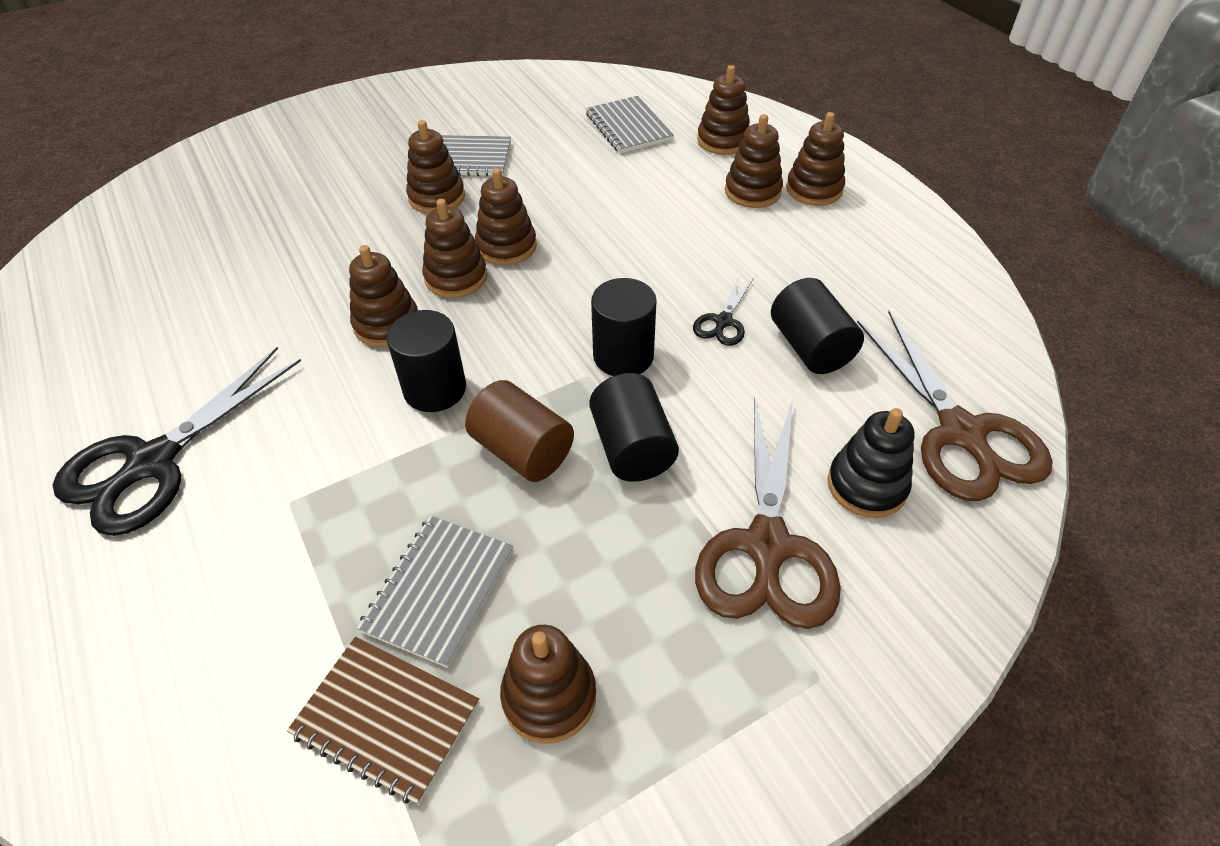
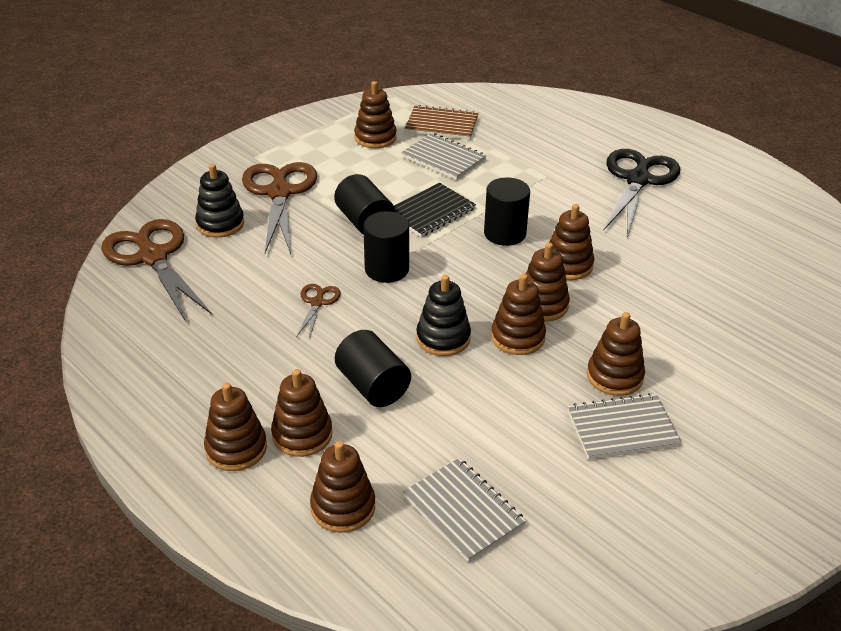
camera: 165 degrees right, 10 degrees down
grey notebook [357,516,513,668] -> grey notebook turned 60 degrees counterclockwise [401,133,487,180]
brown cylinder [465,380,574,482] -> black notebook [394,183,476,237]
black scissors [693,276,753,346] -> brown scissors [296,284,341,339]
black cylinder [771,278,864,374] -> black cylinder moved to [335,330,411,407]
none -> black stacking toy [416,275,471,356]

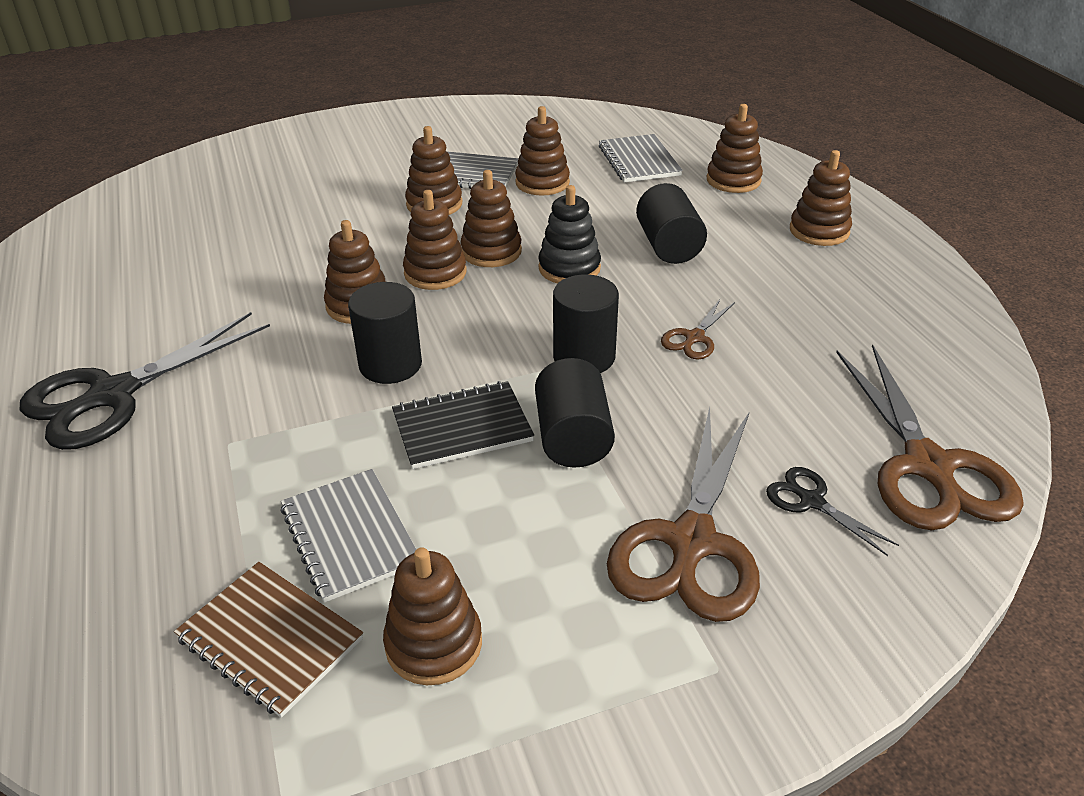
camera: 155 degrees left, 0 degrees up
black stacking toy [195,164,244,238] -> black scissors [766,467,899,556]
brown stacking toy [271,369,332,457] -> brown stacking toy moved to [515,106,570,196]

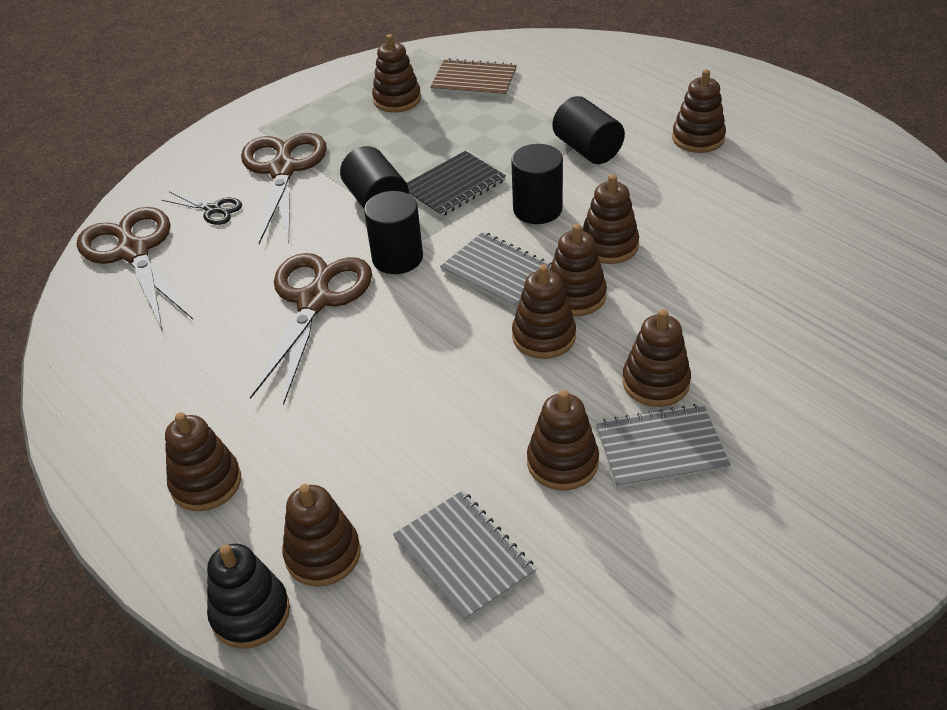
camera: 160 degrees right, 5 degrees up
black scissors [20,312,270,450] -> brown stacking toy [672,69,726,153]
grey notebook [280,469,416,603] -> grey notebook moved to [440,232,552,309]
black stacking toy [538,185,601,283] -> black stacking toy moved to [207,544,290,649]
black cylinder [636,183,707,264] -> black cylinder moved to [553,96,625,164]
brown scissors [661,299,735,360] -> brown scissors [250,253,372,405], size x2.15

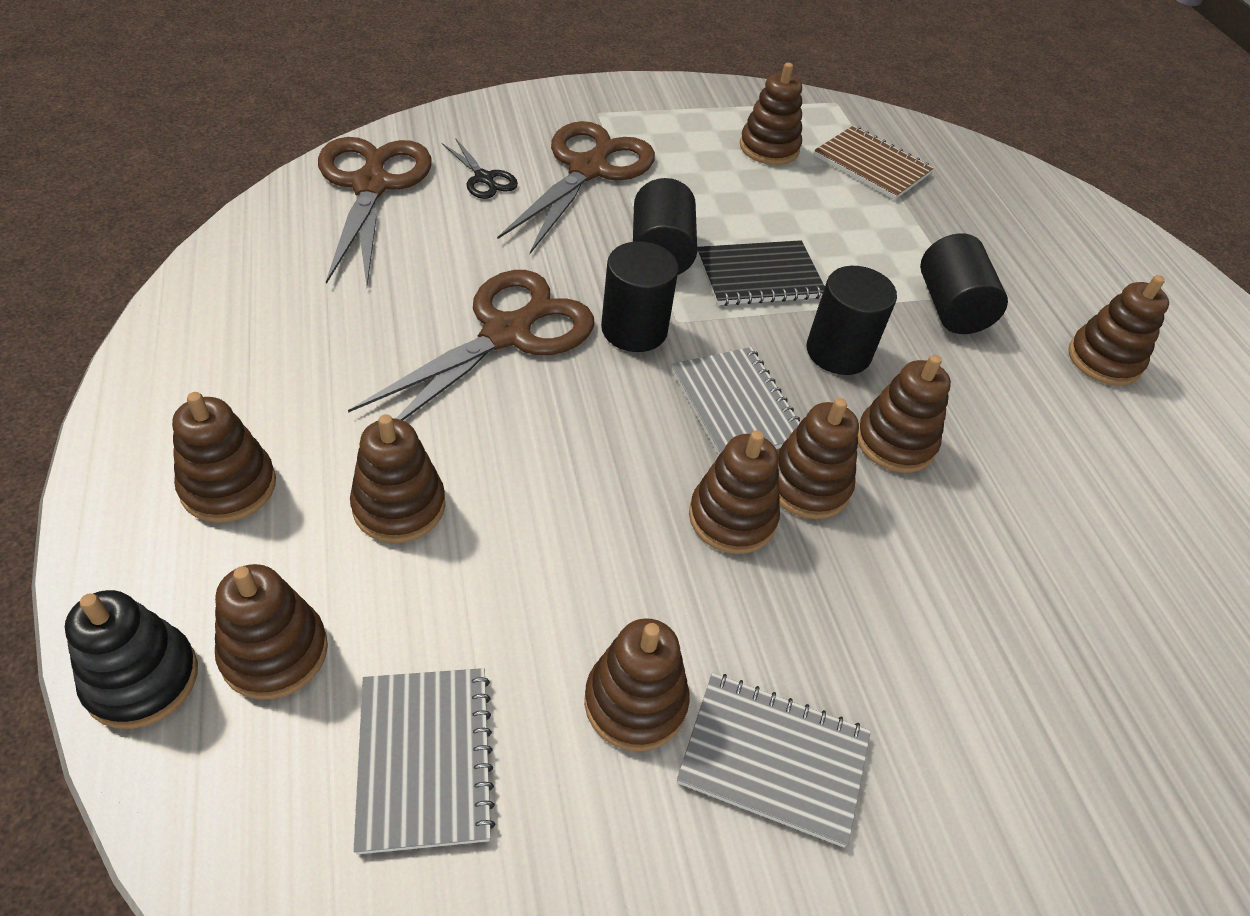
camera: 20 degrees right, 5 degrees up
brown stacking toy [623,309,691,407] -> brown stacking toy moved to [350,414,445,543]

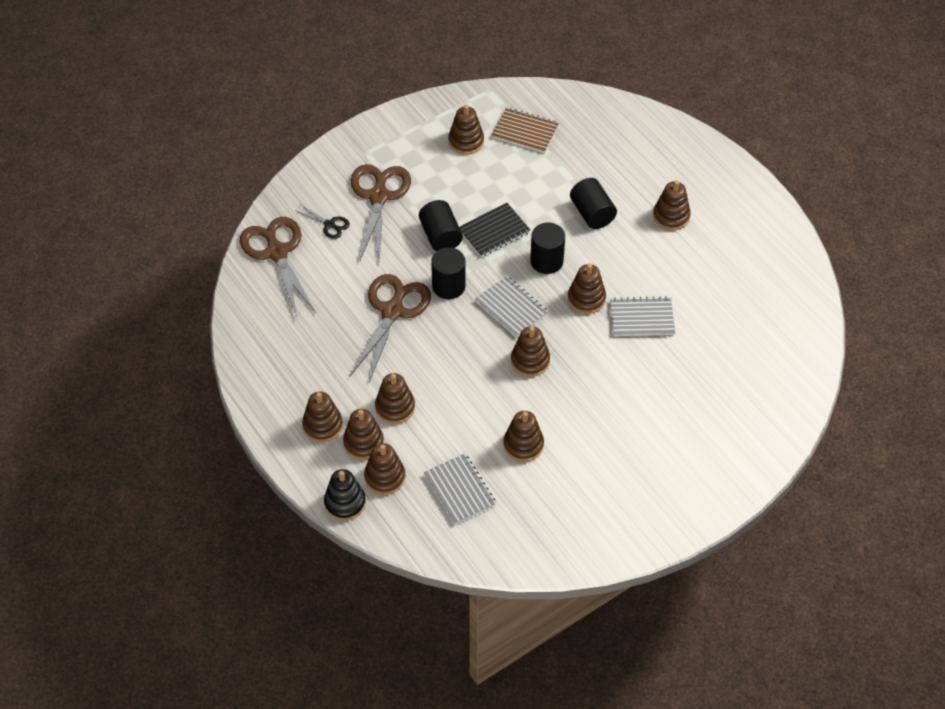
camera: 15 degrees left, 5 degrees up
grey notebook [677,673,871,847] -> grey notebook moved to [610,296,675,336]
brown stacking toy [777,398,859,519] -> brown stacking toy moved to [343,409,384,460]

